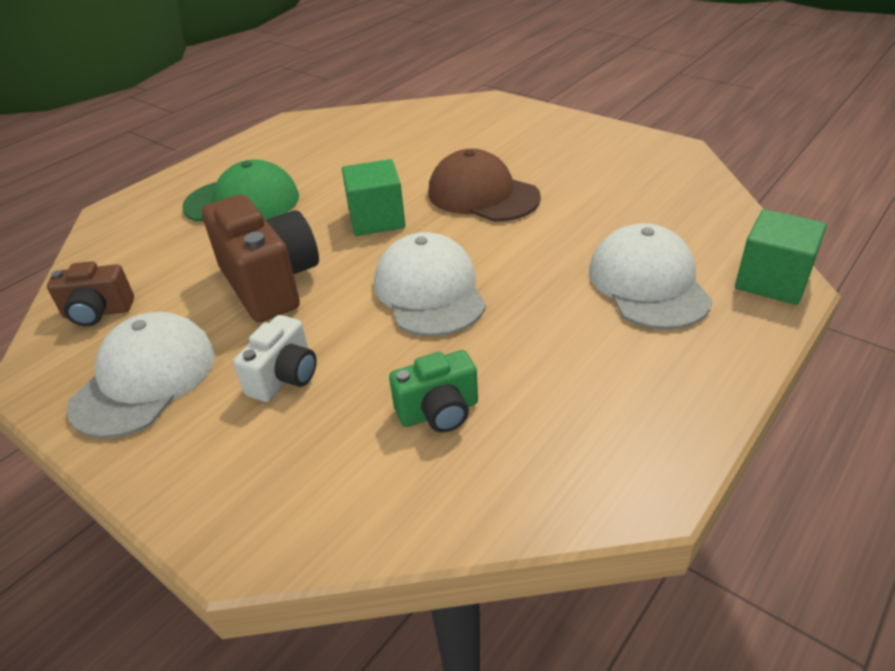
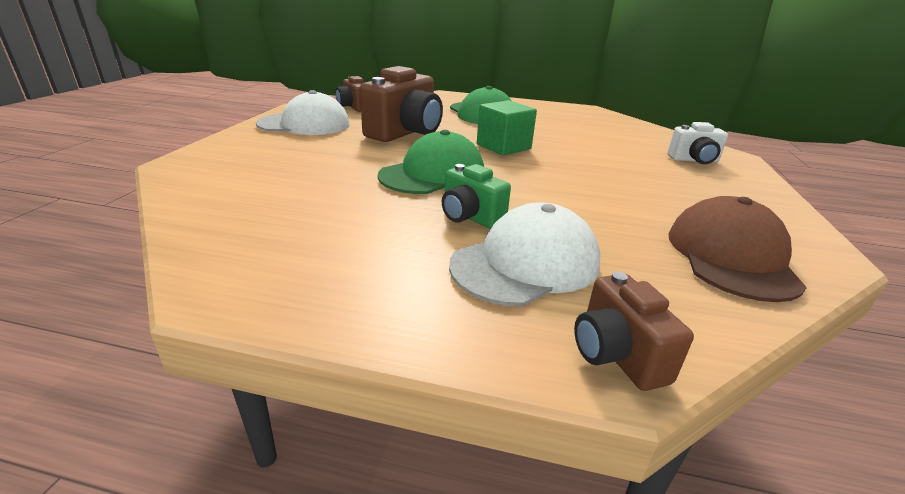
camera: 60 degrees right, 10 degrees down
white camera [233,315,317,402] -> white camera moved to [667,122,728,164]
white cap [374,232,486,336] -> green cap [378,130,484,194]
green camera [389,350,478,432] -> green camera moved to [442,164,511,229]
brown cap [428,149,541,221] -> brown cap moved to [668,196,807,302]
green cube [735,209,827,305] -> brown camera [574,271,694,391]

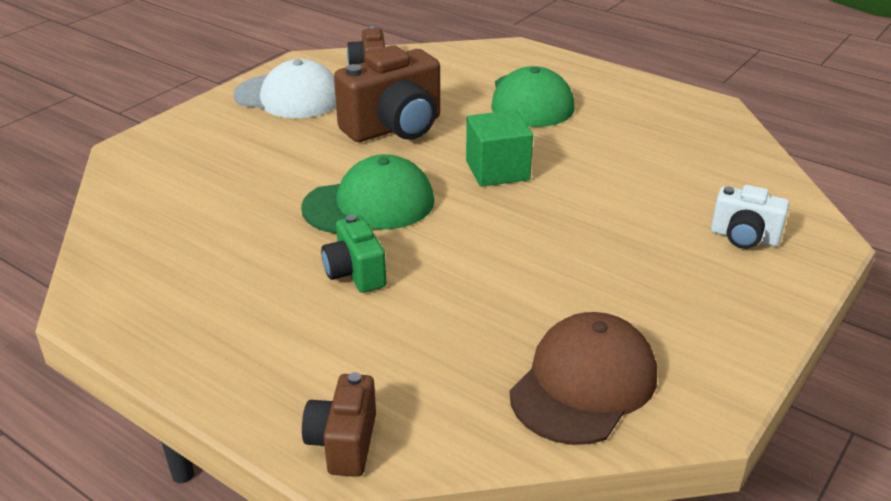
camera: 25 degrees right, 5 degrees up
white cap [449,202,600,306] -> none

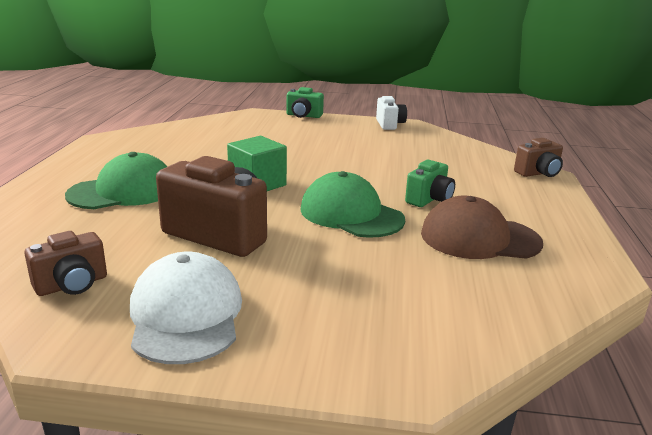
camera: 120 degrees left, 10 degrees down
brown cap [510,312,657,445] -> brown cap moved to [421,196,543,259]
white camera [711,185,789,249] -> white camera moved to [376,96,407,130]
none -> green camera [287,87,324,118]

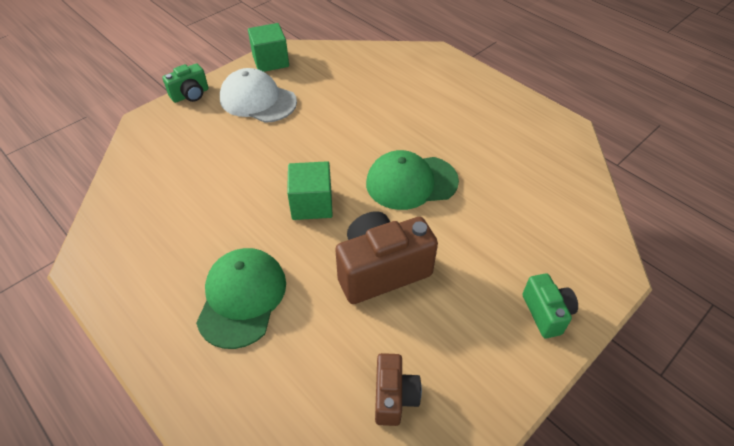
camera: 50 degrees left, 25 degrees up
white cap [130,252,242,364] -> white cap moved to [220,68,297,123]
white camera [376,96,407,130] -> green cube [248,23,289,72]
green camera [405,160,455,207] -> green camera moved to [523,273,578,338]
brown cap [421,196,543,259] -> none
brown camera [514,138,563,177] -> none

